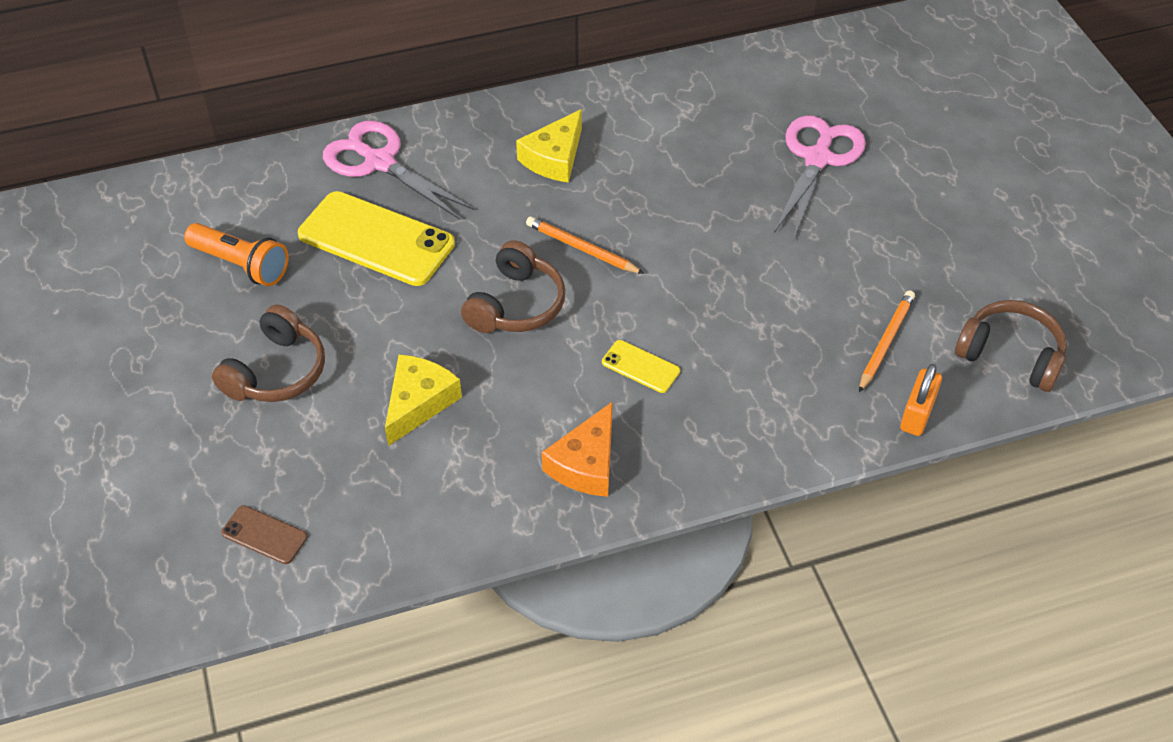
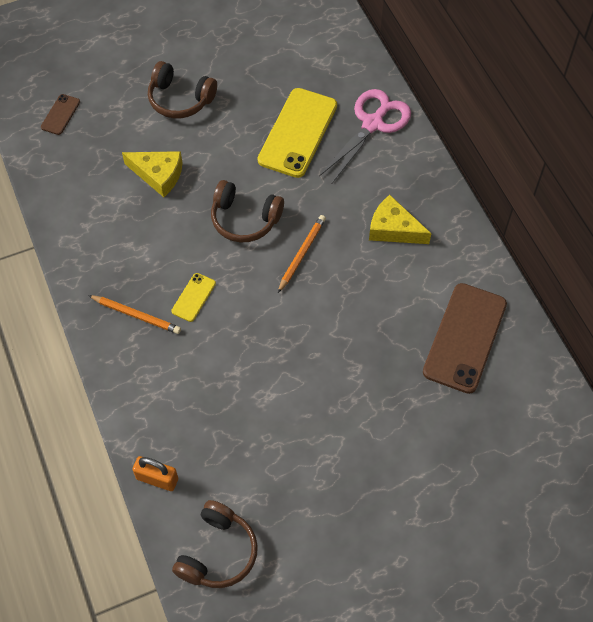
camera: 85 degrees right, 10 degrees up
orange flashlight [184,223,289,286] -> none
orange cheese [542,401,613,497] -> none
pink scissors [774,116,866,239] -> none
orange pencil [859,290,915,392] -> orange pencil moved to [88,295,181,334]
none -> brown phone [423,283,507,394]

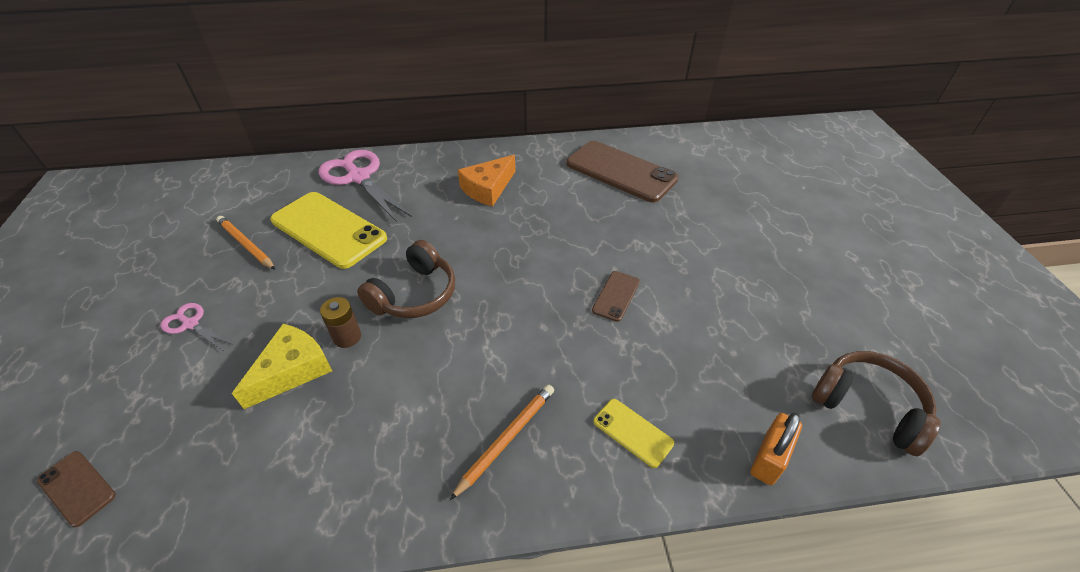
camera: 75 degrees left, 15 degrees down
brown headphones [148,61,217,118] -> pink scissors [160,303,233,350]
yellow phone [171,273,216,322] -> yellow phone moved to [594,399,674,468]
orange pencil [278,215,326,293] -> orange pencil moved to [216,216,275,270]
yellow cheese [369,195,432,244] -> orange cheese [458,155,515,206]
none -> brown battery [320,297,361,348]
none -> brown phone [592,271,640,322]

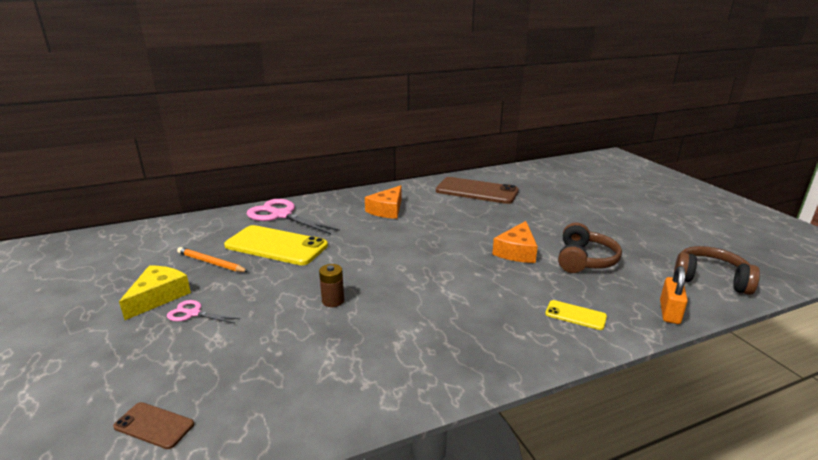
camera: 15 degrees left, 20 degrees down
yellow cheese [232,324,332,409] -> yellow cheese moved to [119,265,191,320]
brown headphones [357,240,455,318] -> brown headphones moved to [558,223,622,273]
orange pencil [450,384,554,500] -> none
brown phone [592,271,640,322] -> orange cheese [492,221,538,263]

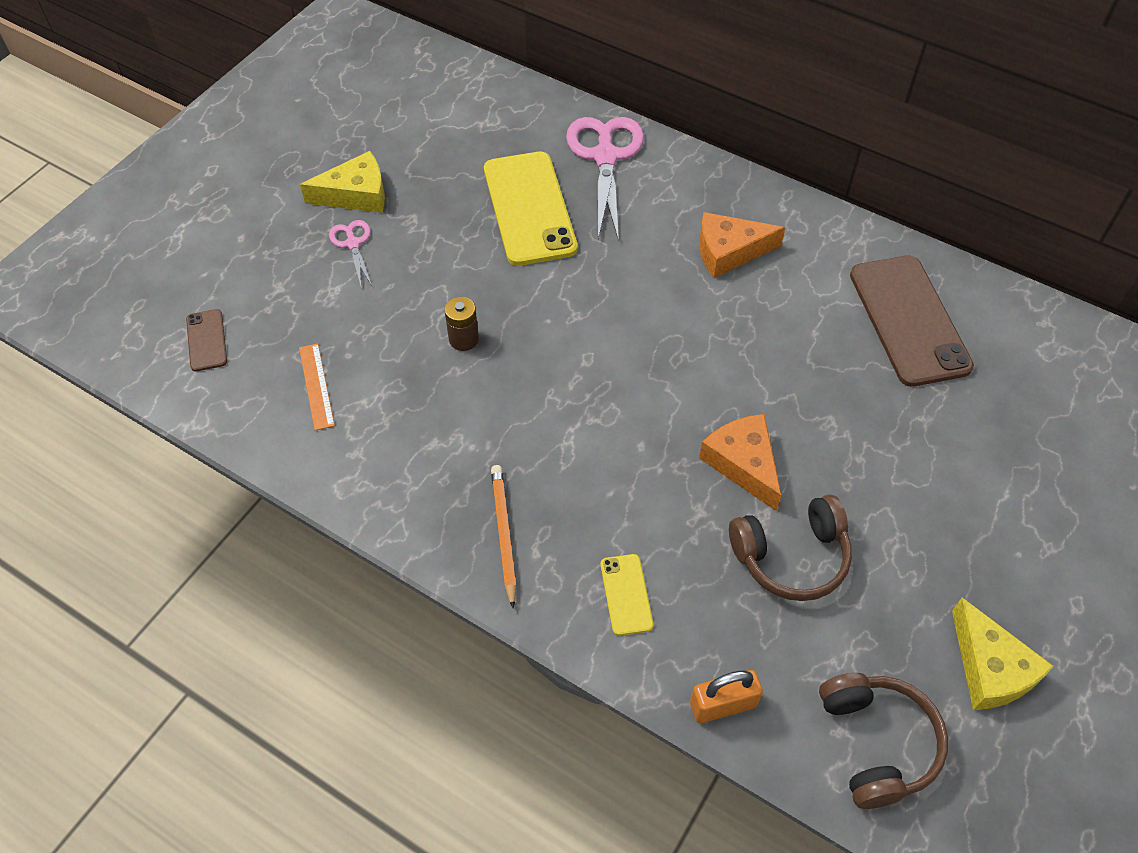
camera: 55 degrees right, 30 degrees up
orange pencil [177,247,249,272] -> orange pencil moved to [491,465,517,609]
orange cheese [492,221,538,263] -> orange cheese turned 75 degrees clockwise [699,414,781,511]
none -> orange ruler [299,343,335,431]
none -> yellow cheese [952,598,1054,710]

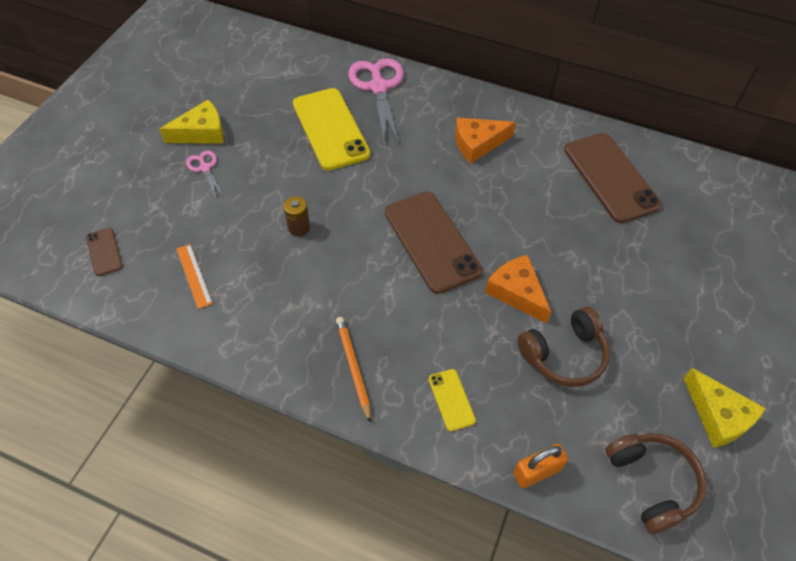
camera: 10 degrees left, 0 degrees up
none -> brown phone [385,191,483,294]

